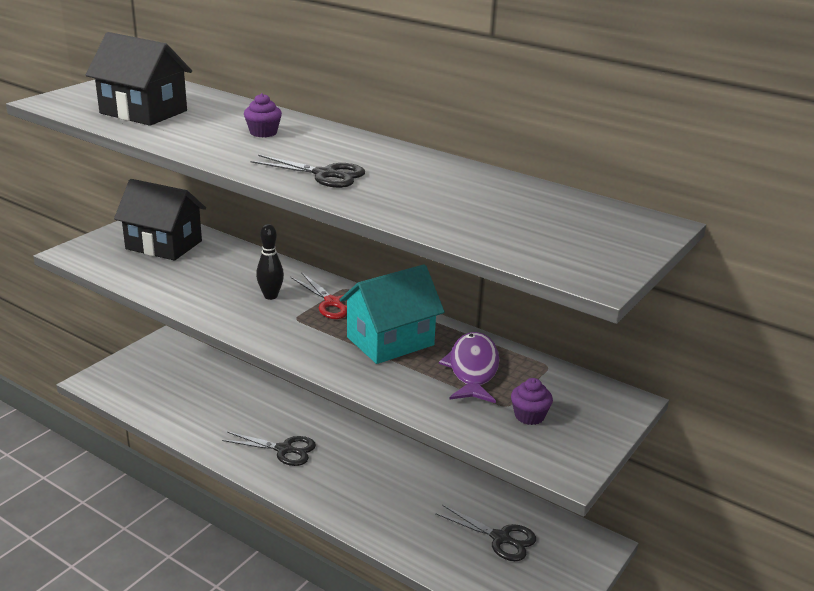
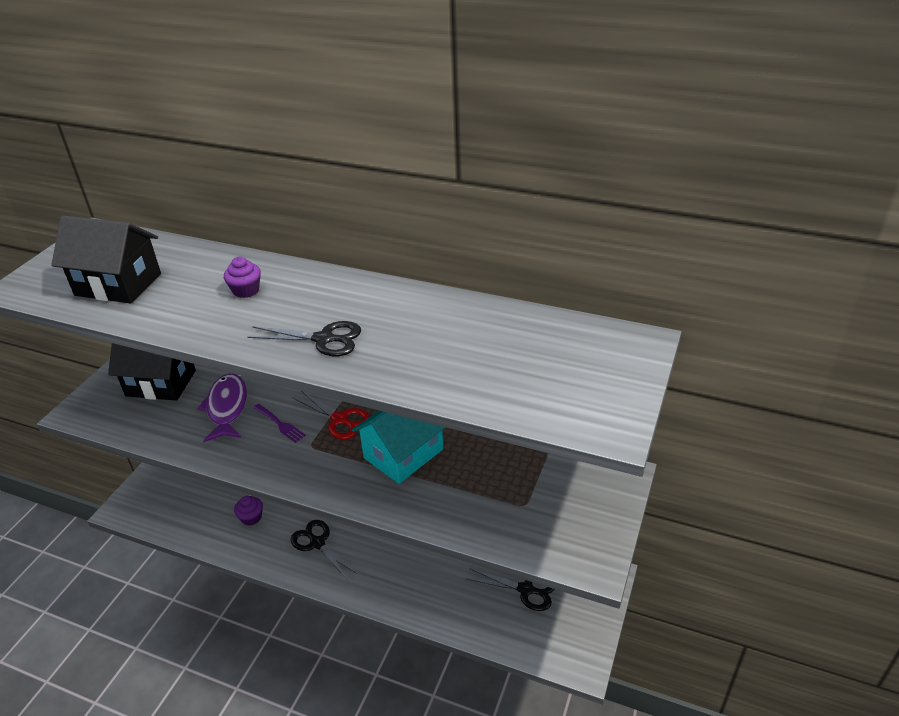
camera: 10 degrees left, 10 degrees up
black scissors [222,432,316,466] -> black scissors turned 135 degrees counterclockwise [291,520,357,580]
black bowling pin [256,224,284,300] -> purple fork [253,404,306,443]
purple fish [439,332,499,403] -> purple fish moved to [197,373,247,442]
purple cupcake [511,378,553,425] -> purple cupcake moved to [234,496,263,526]

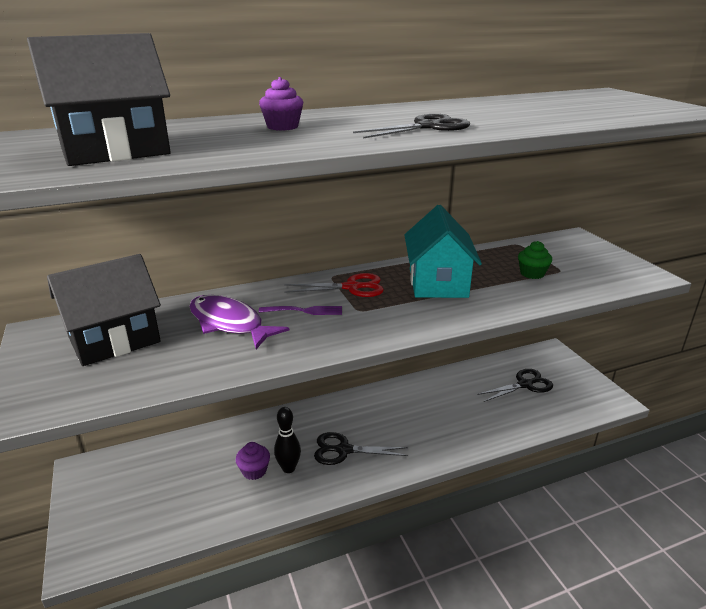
camera: 45 degrees left, 10 degrees down
none -> black bowling pin [274,407,301,473]
none -> green cupcake [518,241,552,279]

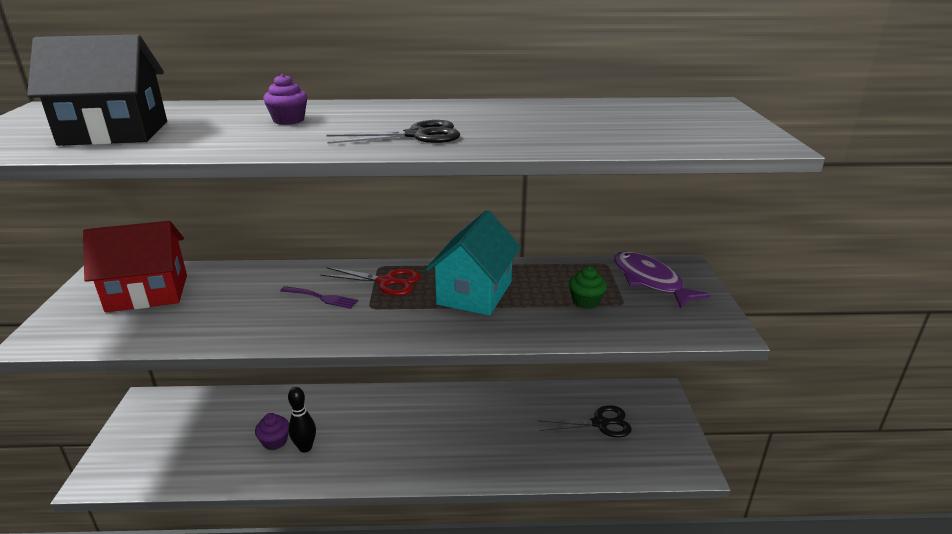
camera: 20 degrees right, 0 degrees up
black house [47,254,161,366] -> red house [83,221,187,312]
purple fish [189,295,289,349] -> purple fish moved to [614,251,711,309]
black scissors [314,432,408,465] -> none

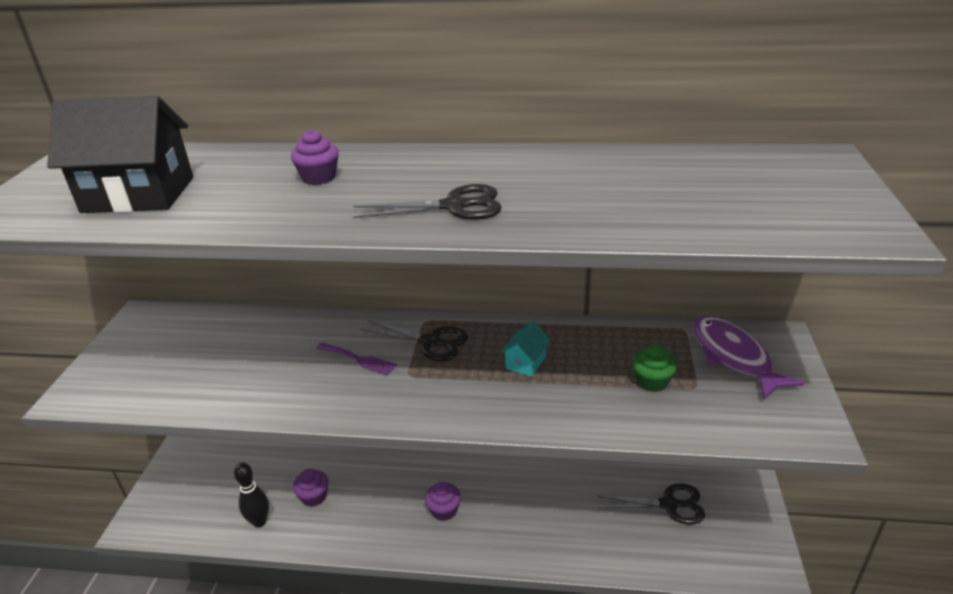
camera: 10 degrees right, 5 degrees up
red house [83,221,187,312] -> none
black bowling pin [288,387,316,453] -> black bowling pin moved to [234,463,269,528]
red scissors [321,267,421,296] -> black scissors [360,320,468,361]
turquoise house [426,210,521,316] -> turquoise house [500,321,551,377], size x0.46
none -> purple cupcake [425,482,461,521]

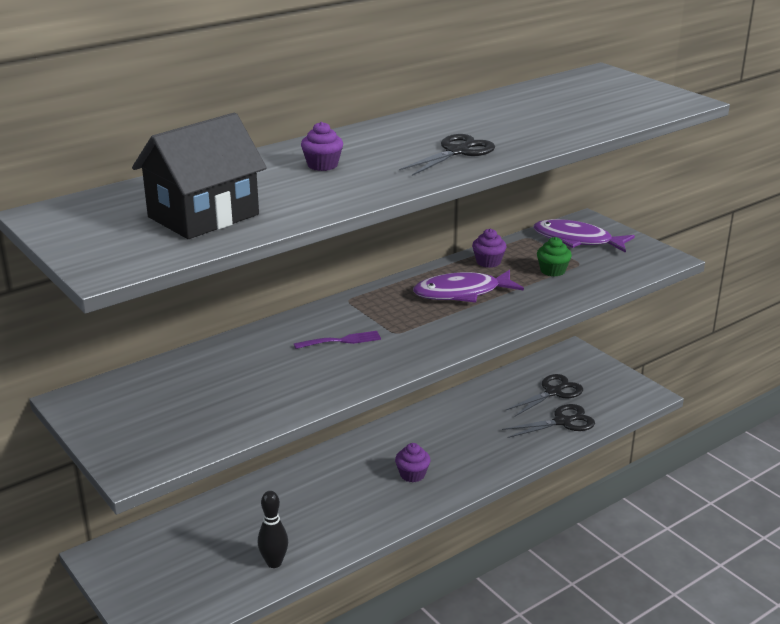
camera: 45 degrees left, 5 degrees down
purple cupcake [293,469,328,507] -> purple cupcake moved to [472,229,507,268]
black scissors [360,320,468,361] -> black scissors moved to [502,404,595,438]
turquoise house [500,321,551,377] -> purple fish [413,270,524,303]

